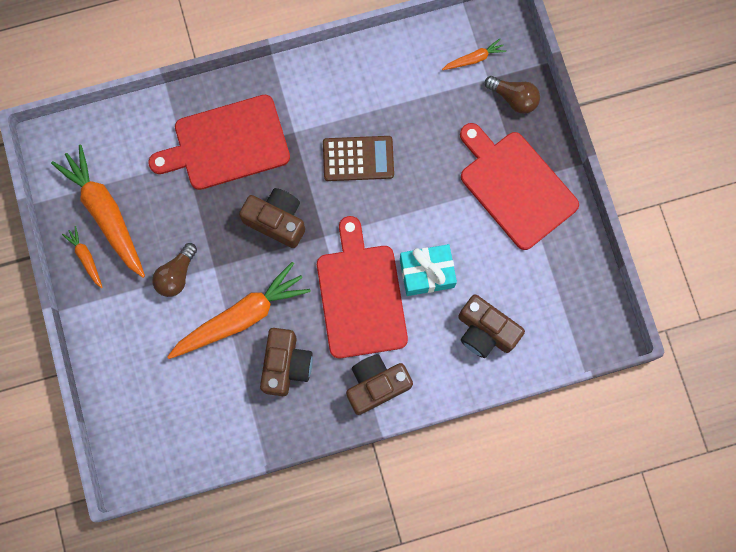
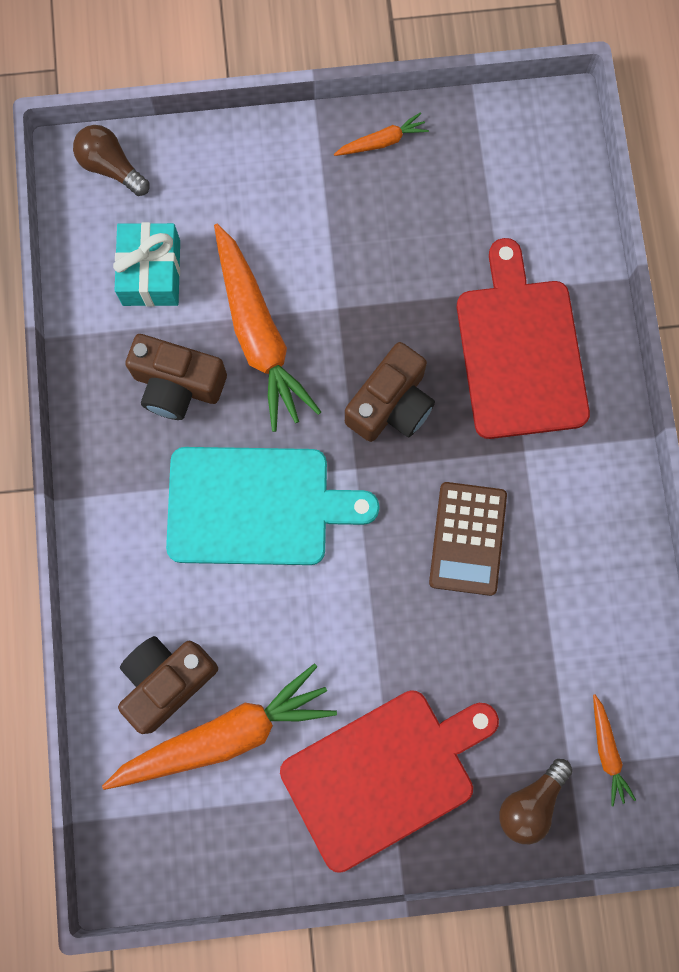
camera: 100 degrees right, 0 degrees up
orange carrot [51,144,145,278] -> orange carrot moved to [102,663,337,790]
brown light bulb [152,243,197,297] -> brown light bulb moved to [73,125,149,196]
red cutting board [317,216,408,358] -> turquoise cutting board [166,447,379,565]
brown camera [346,354,413,415] -> none
turquoise gift [400,244,457,296] -> turquoise gift moved to [113,222,180,307]

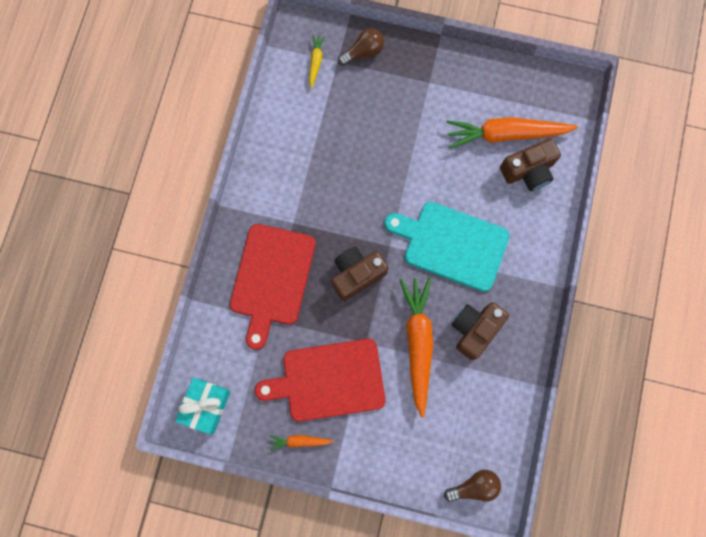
camera: 160 degrees left, 0 degrees up
brown light bulb [73,125,149,196] -> brown light bulb turned 75 degrees counterclockwise [444,470,501,502]
turquoise gift [113,222,180,307] -> turquoise gift moved to [175,378,231,434]
brown camera [125,334,227,420] -> brown camera turned 90 degrees counterclockwise [452,302,509,360]
red cutting board [280,690,499,873] -> red cutting board moved to [255,339,386,422]
brown calculator [429,482,507,596] -> none
orange carrot [593,694,636,806] -> yellow carrot [309,35,326,88]

